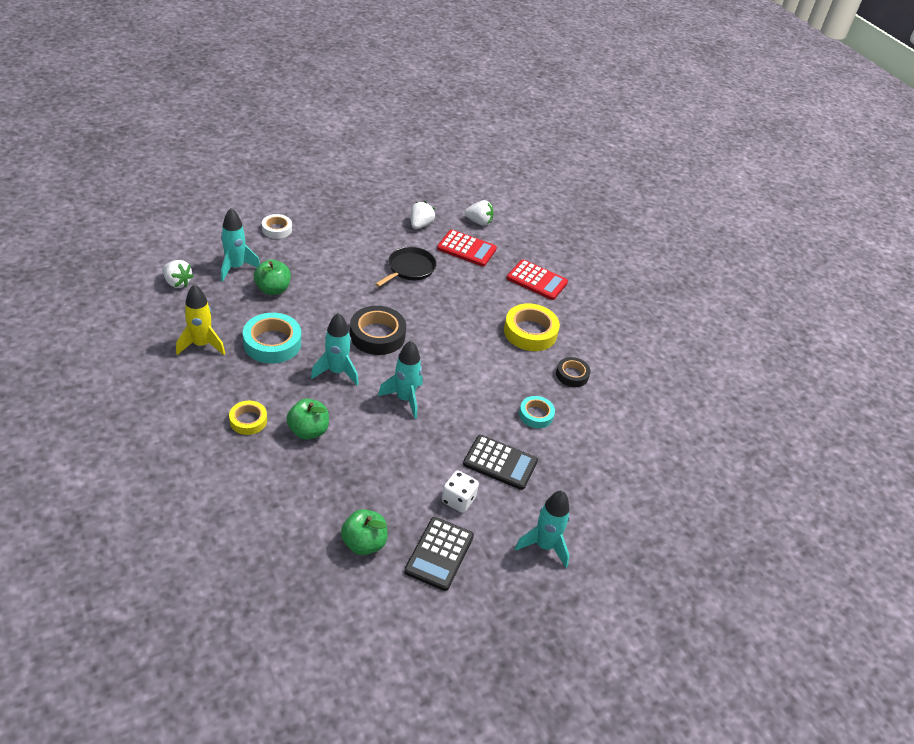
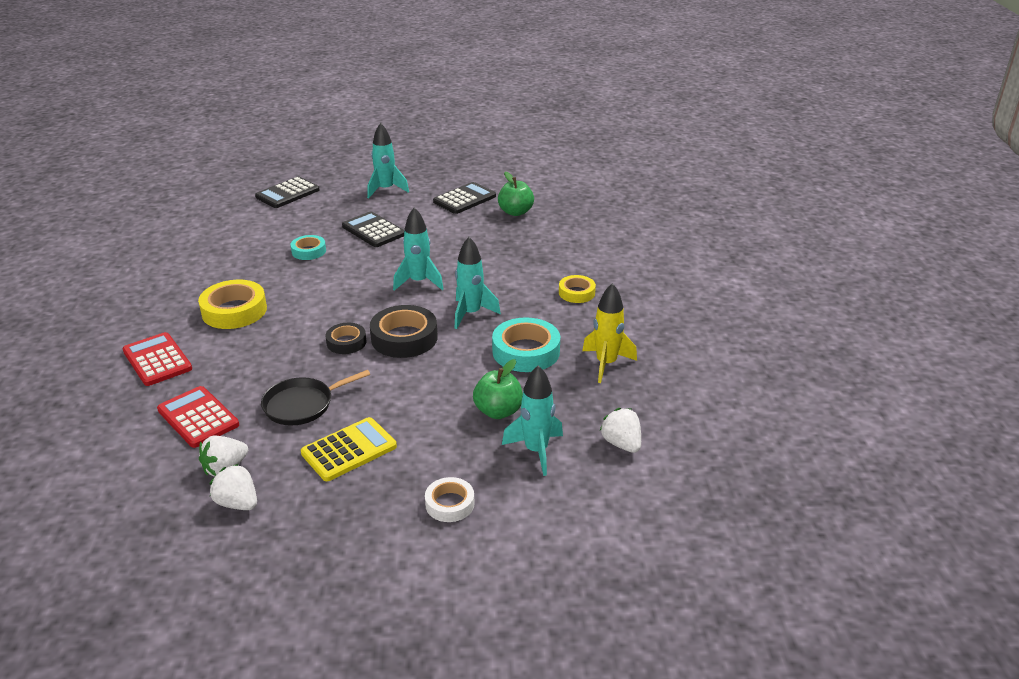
camera: 150 degrees left, 10 degrees down
green apple [286,399,329,440] -> none
white dice [442,470,479,513] -> none
white strawberry [465,200,494,226] -> white strawberry moved to [210,464,257,510]
black tape [556,357,591,387] -> black tape moved to [326,323,366,354]
none -> black calculator [255,176,320,208]
none -> yellow calculator [301,417,397,481]

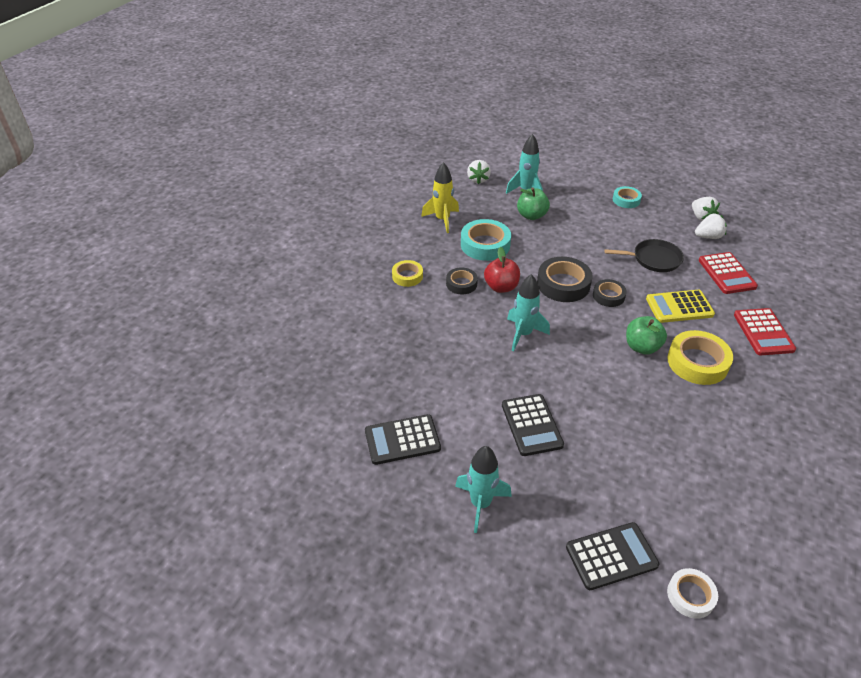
camera: 150 degrees left, 10 degrees up
turquoise tape [291,235,326,260] -> turquoise tape moved to [613,186,642,208]
yellow calculator [301,417,397,481] -> yellow calculator moved to [646,290,715,323]
white tape [425,477,475,522] -> white tape moved to [667,568,718,619]
turquoise rocket [455,237,501,329] -> red apple [484,247,520,293]
green apple [498,172,534,216] -> green apple moved to [626,316,667,355]
none -> black tape [446,268,478,295]

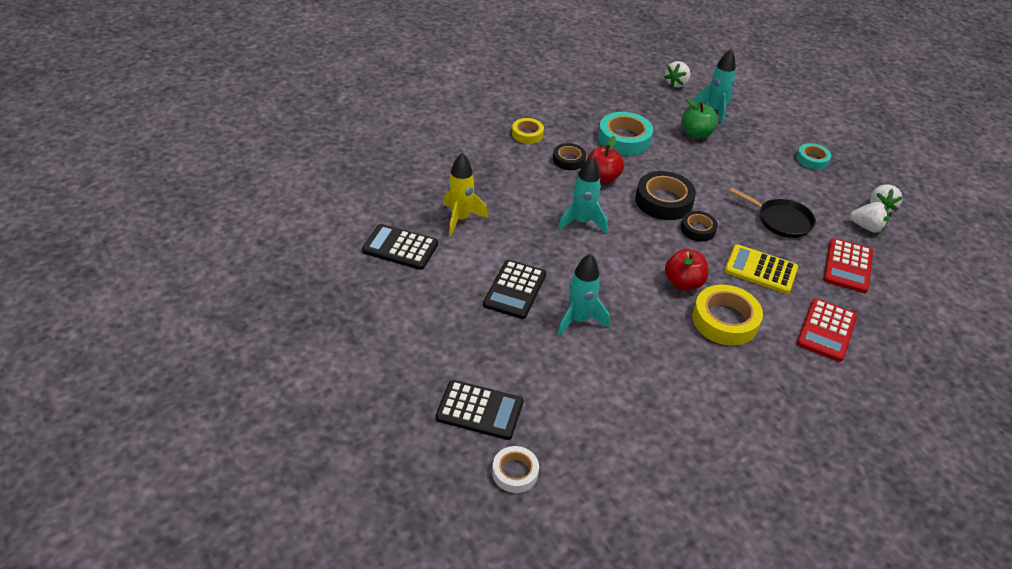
camera: 30 degrees right, 0 degrees up
yellow rocket [421,162,459,233] -> yellow rocket moved to [443,153,488,237]
turquoise rocket [455,446,512,533] -> turquoise rocket moved to [558,253,610,337]
green apple [626,316,667,355] -> red apple [665,249,708,291]

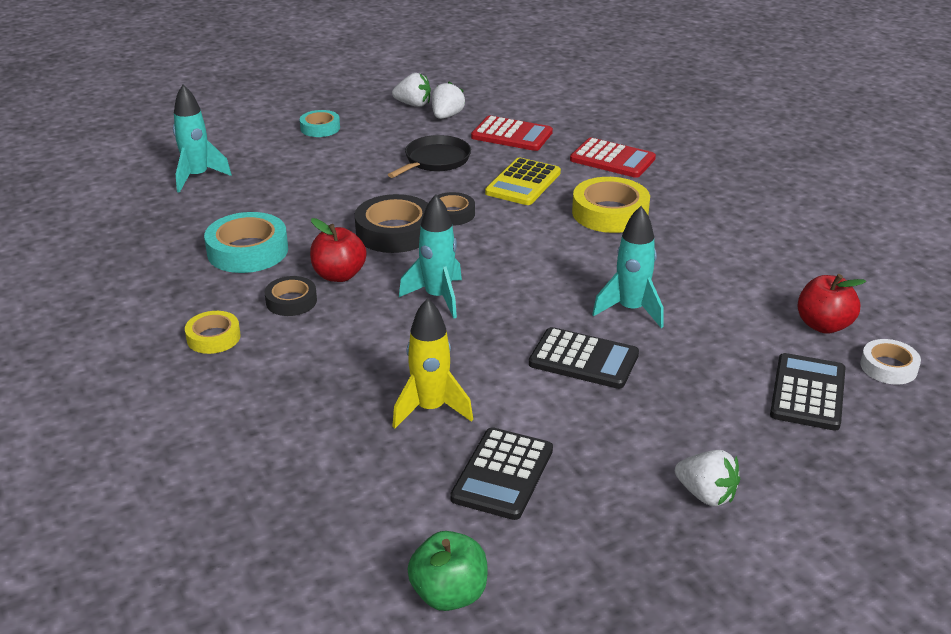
camera: 85 degrees left, 10 degrees down
white strawberry [664,61,690,87] -> white strawberry moved to [675,450,740,506]
red apple [665,249,708,291] -> red apple moved to [797,274,866,334]
green apple [681,99,717,138] -> green apple moved to [407,531,487,611]

